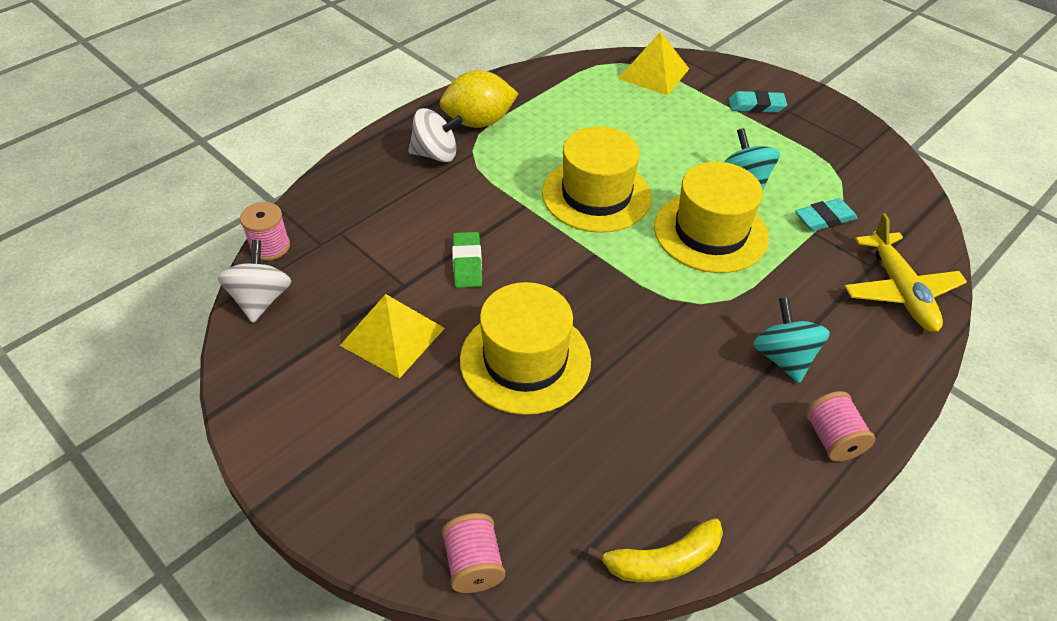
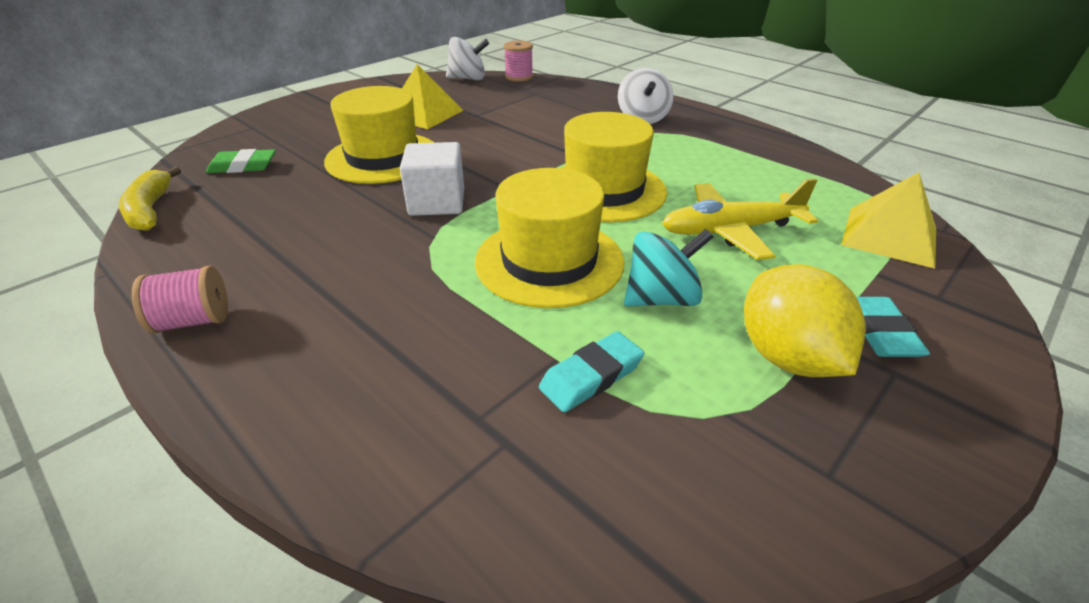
camera: 90 degrees right, 10 degrees down
yellow lemon [440,70,519,128] -> yellow lemon moved to [744,264,866,377]
pink spool [442,513,505,593] -> none
green eraser [452,232,482,288] -> green eraser moved to [206,149,276,173]
turquoise spinning top [753,297,830,383] -> none
turquoise eraser [795,198,857,231] -> turquoise eraser turned 75 degrees clockwise [539,331,644,412]
yellow plane [844,213,967,332] -> yellow plane moved to [662,178,818,260]
none -> white cube [400,142,464,216]

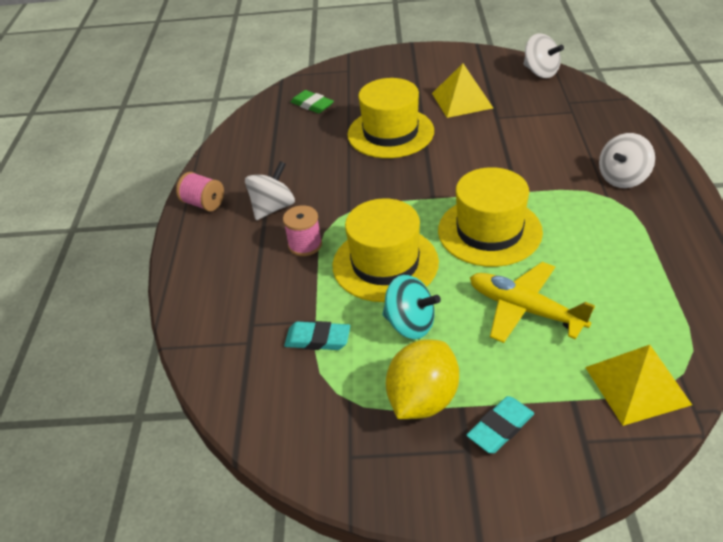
camera: 50 degrees right, 5 degrees up
yellow banana [119,166,181,231] -> none
white cube [400,142,464,216] -> none
pink spool [504,41,533,82] -> pink spool moved to [283,205,322,256]
none -> white spinning top [245,161,295,220]

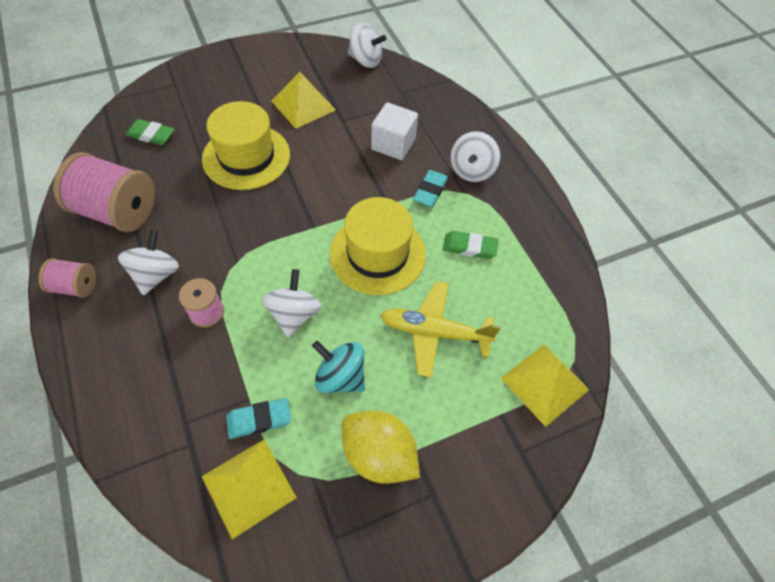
camera: 30 degrees left, 15 degrees up
yellow hat [333,198,439,302] -> white spinning top [262,269,322,337]
turquoise spinning top [382,275,441,339] -> turquoise spinning top turned 150 degrees counterclockwise [312,341,365,393]
yellow lemon [386,339,459,419] -> yellow lemon turned 60 degrees counterclockwise [341,410,420,484]
turquoise eraser [466,396,534,453] -> turquoise eraser moved to [413,170,448,207]
none -> pink spool [53,152,155,232]
none -> yellow pyramid [202,439,297,539]
none -> white cube [371,103,418,160]
none -> green eraser [443,231,498,259]

